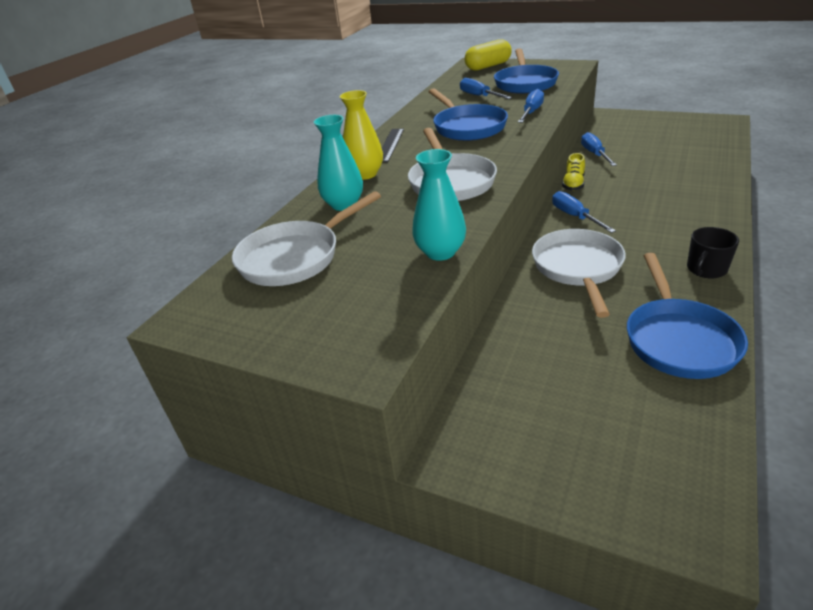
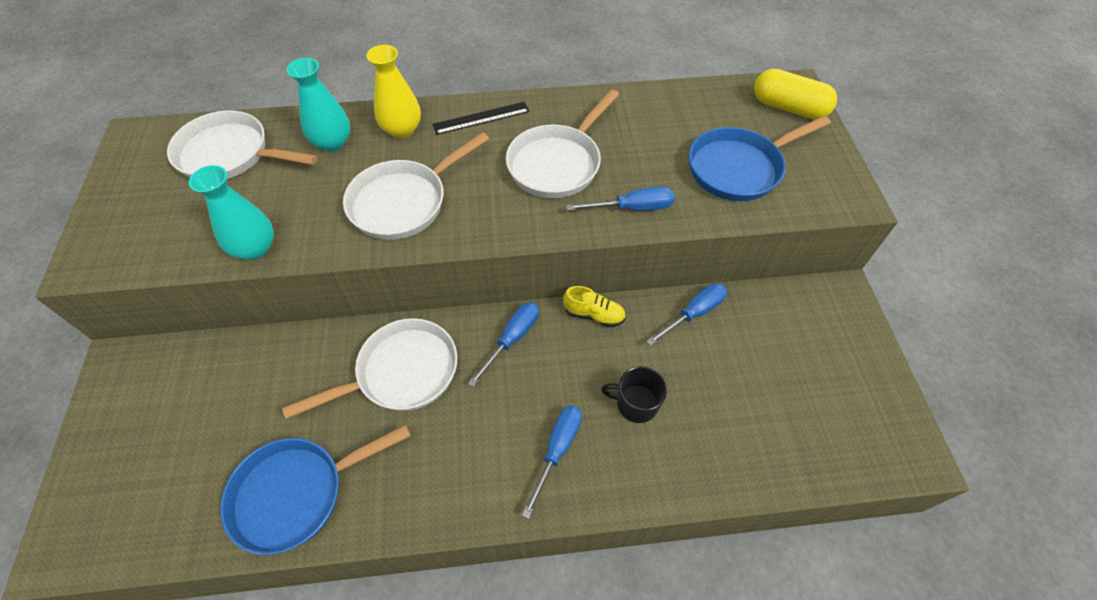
camera: 55 degrees right, 20 degrees up
blue pan [429,88,508,141] -> white pan [506,89,619,198]
blue screwdriver [460,78,512,99] -> blue screwdriver moved to [522,405,582,519]
yellow shoe [562,153,585,191] -> yellow shoe turned 150 degrees counterclockwise [563,286,626,327]
black mug [687,227,739,279] -> black mug moved to [601,366,667,423]

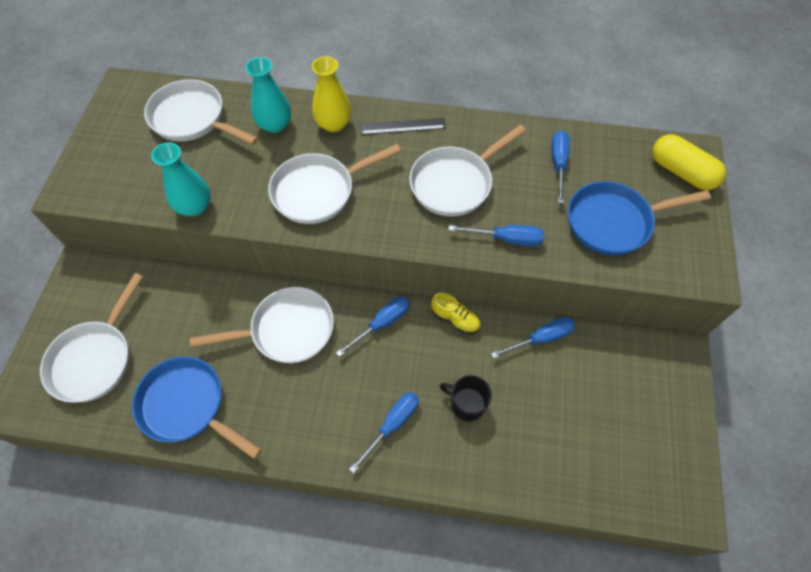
camera: 15 degrees right, 5 degrees up
blue pan [220,424,411,555] -> blue pan turned 45 degrees clockwise [132,356,262,459]
none -> white pan [40,273,143,403]
none -> blue screwdriver [552,130,570,204]

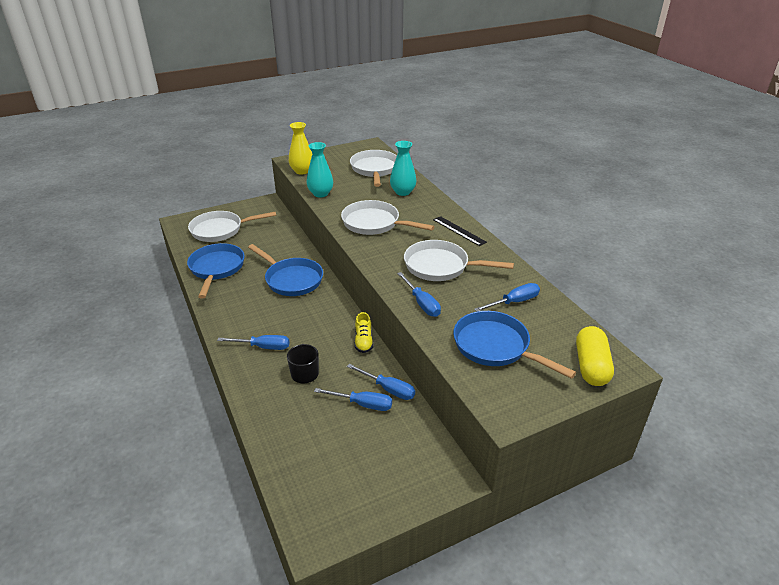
camera: 55 degrees right, 25 degrees down
white pan [190,287,334,363] -> blue pan [248,244,323,296]
yellow vase [312,56,351,132] -> yellow vase moved to [289,122,312,175]
blue screwdriver [336,296,410,357] -> blue screwdriver moved to [314,388,392,411]

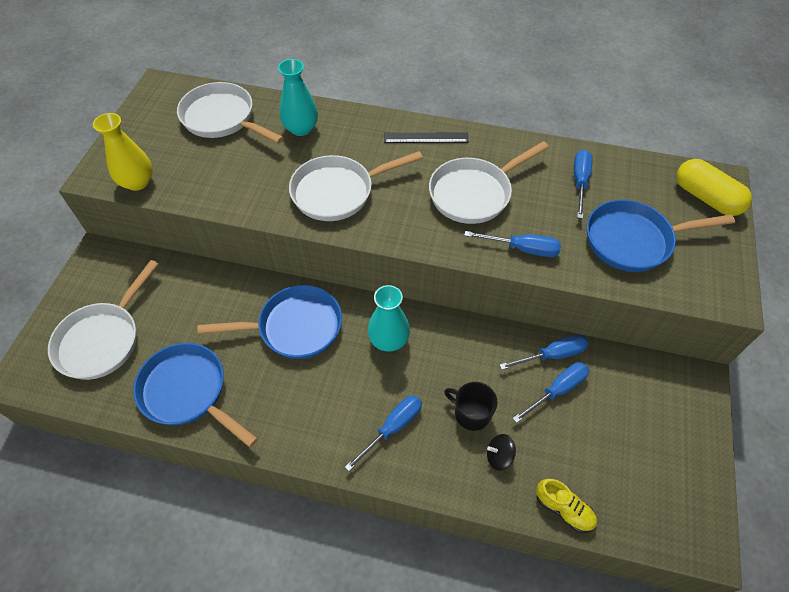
camera: 50 degrees left, 20 degrees up
turquoise vase [307,142,333,197] -> turquoise vase moved to [368,285,410,351]
yellow shoe [354,312,374,353] -> yellow shoe moved to [536,479,597,533]
none -> black spinning top [487,434,516,470]

